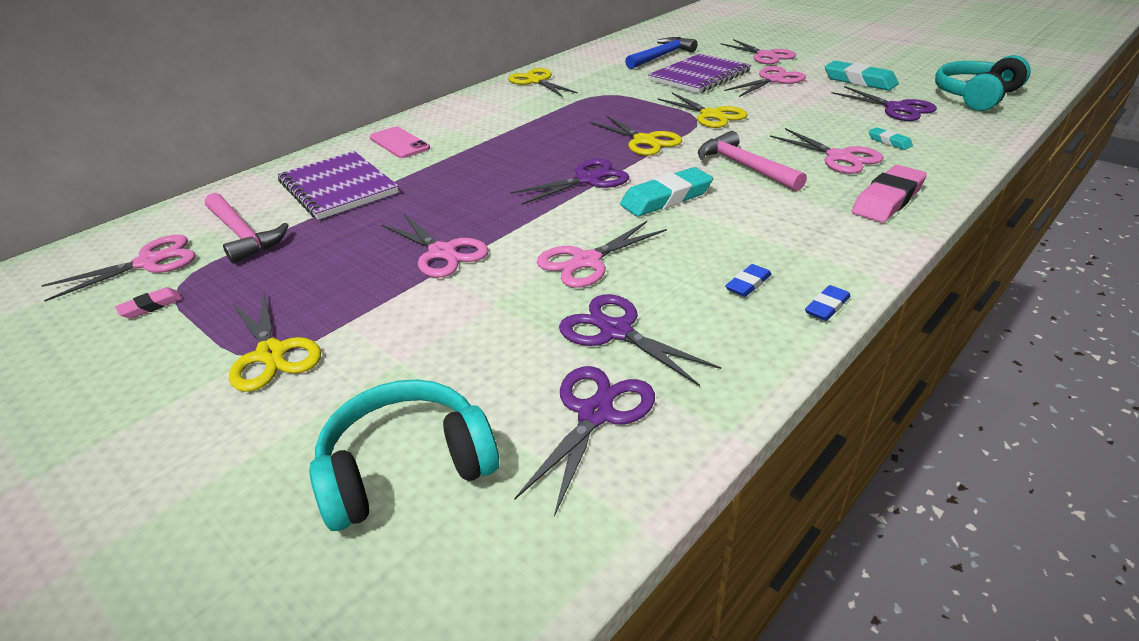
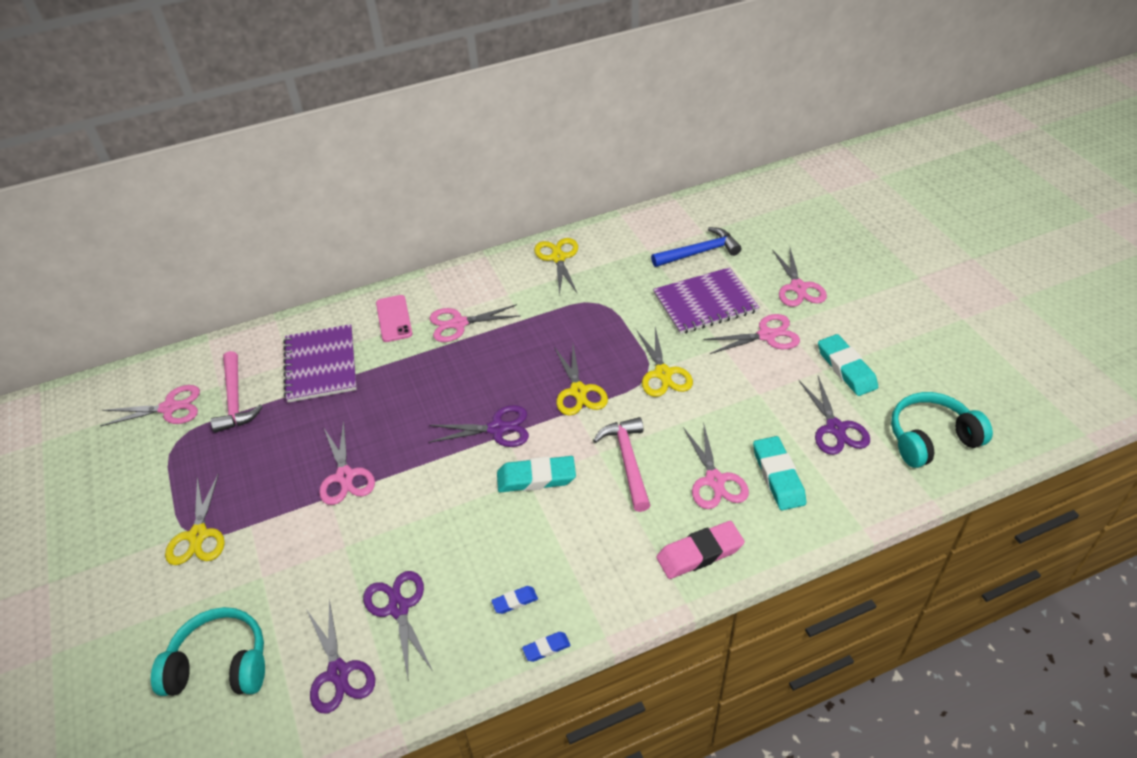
camera: 25 degrees right, 10 degrees up
pink eraser [115,287,183,319] -> none
purple scissors [514,366,655,517] -> purple scissors turned 105 degrees clockwise [306,599,375,713]
pink scissors [537,221,667,288] -> pink scissors moved to [430,304,520,342]
turquoise eraser [868,127,913,150] -> turquoise eraser [753,436,806,510], size x1.95

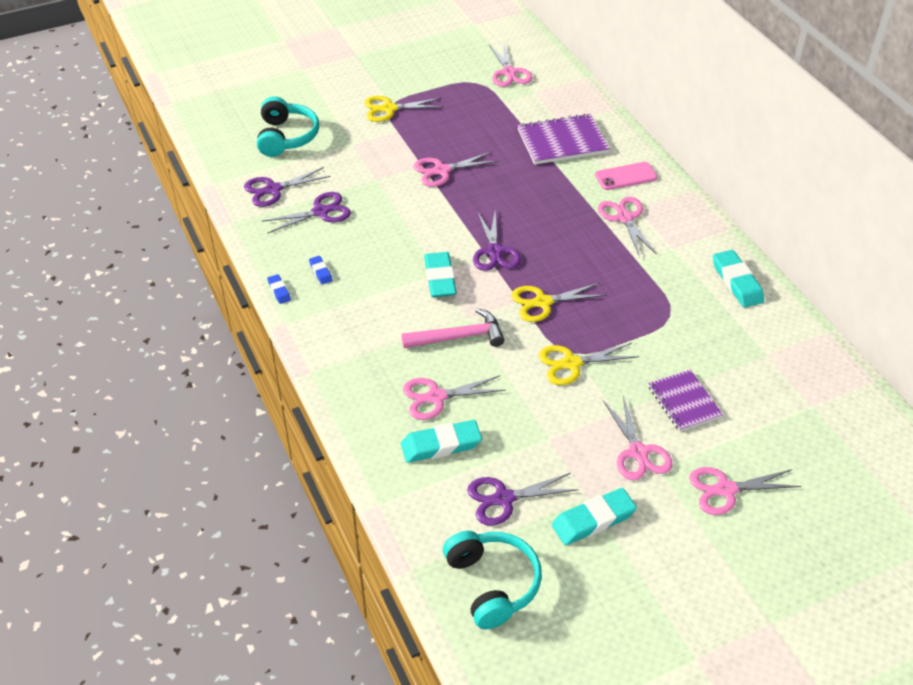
camera: 85 degrees right, 0 degrees up
pink hammer [211,351,263,433] -> none
yellow scissors [534,238,578,295] -> turquoise eraser [713,250,764,308]
blue hammer [651,227,741,267] -> none
purple notebook [653,267,760,334] -> purple notebook [648,370,723,431], size x0.66
pink eraser [656,521,745,579] -> none

